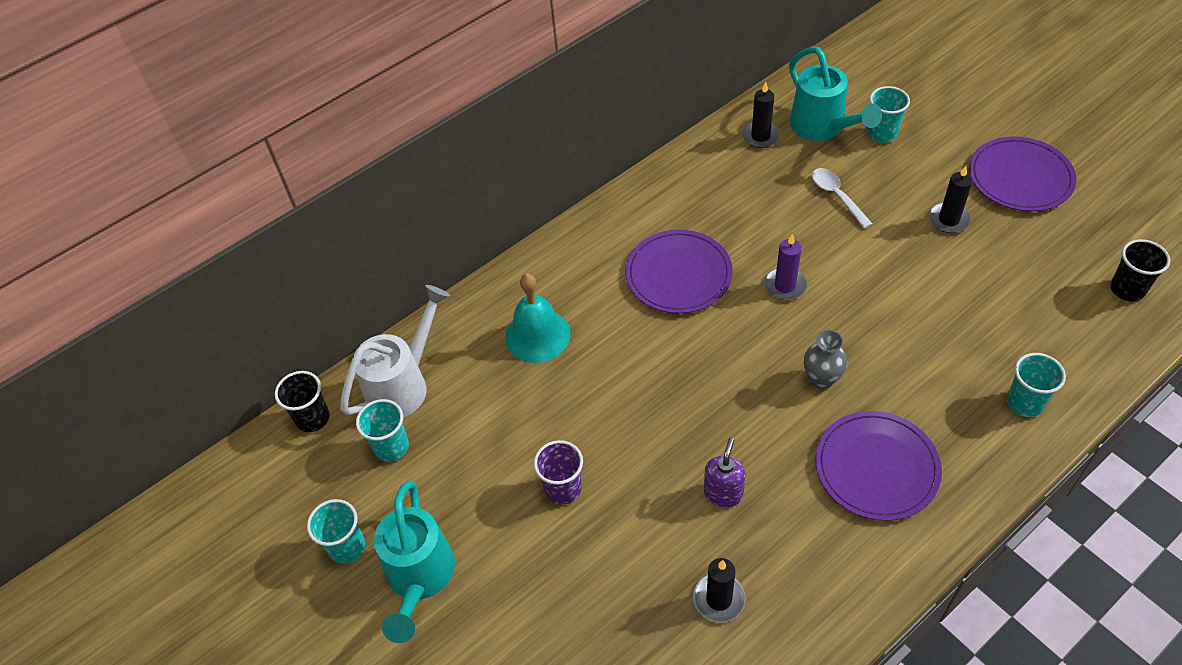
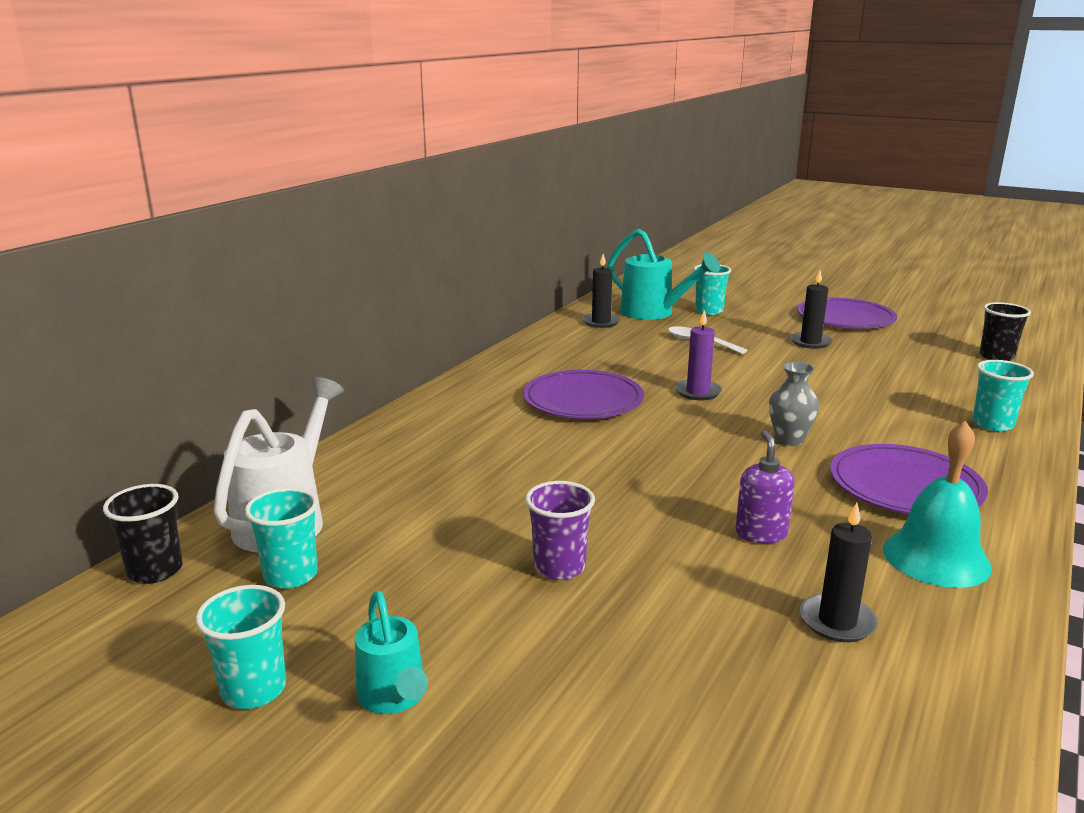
camera: 25 degrees left, 30 degrees down
turquoise watering can [374,481,455,643] -> turquoise watering can [355,591,428,714], size x0.59
turquoise bell [505,274,570,363] -> turquoise bell moved to [883,421,992,588]

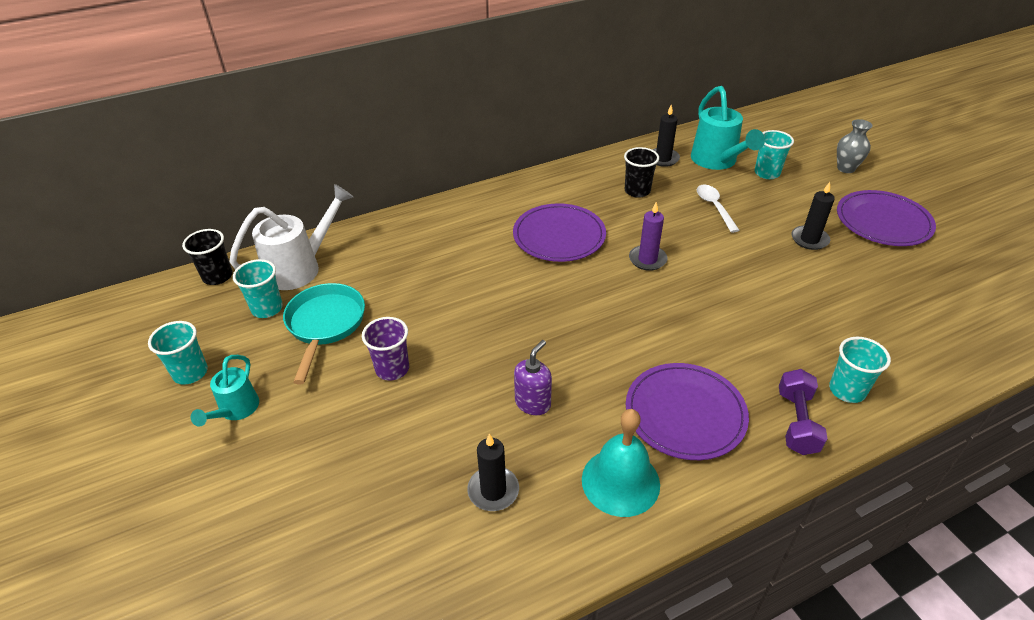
camera: 35 degrees right, 20 degrees up
grey vase [769,362,819,446] -> grey vase moved to [837,119,873,173]
black cup [979,302,1031,361] -> black cup moved to [624,147,659,198]
none -> turquoise pan [283,283,365,384]
none -> purple dumbbell [779,369,828,455]

